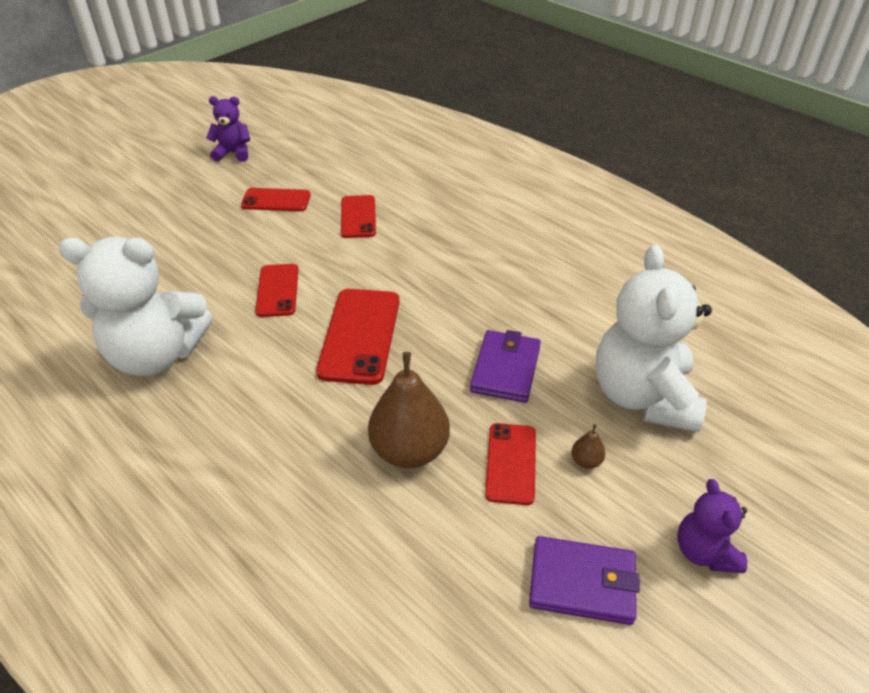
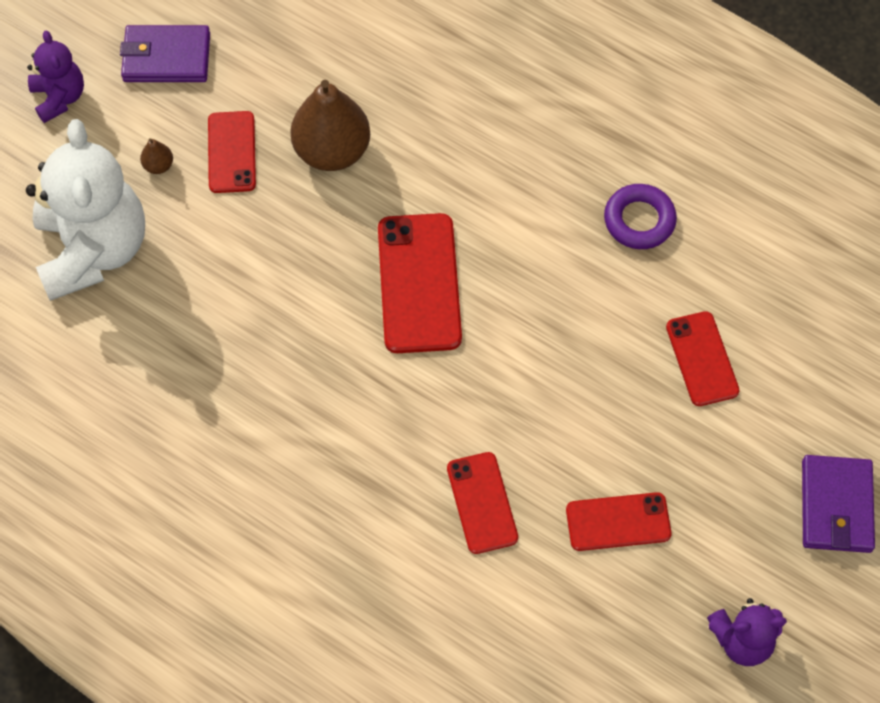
camera: 170 degrees right, 20 degrees up
white teddy bear [59,237,212,376] -> purple ring [604,184,677,249]
red phone [255,264,299,317] -> red phone moved to [666,311,740,406]
purple wallet [470,330,541,403] -> purple wallet moved to [802,455,875,553]

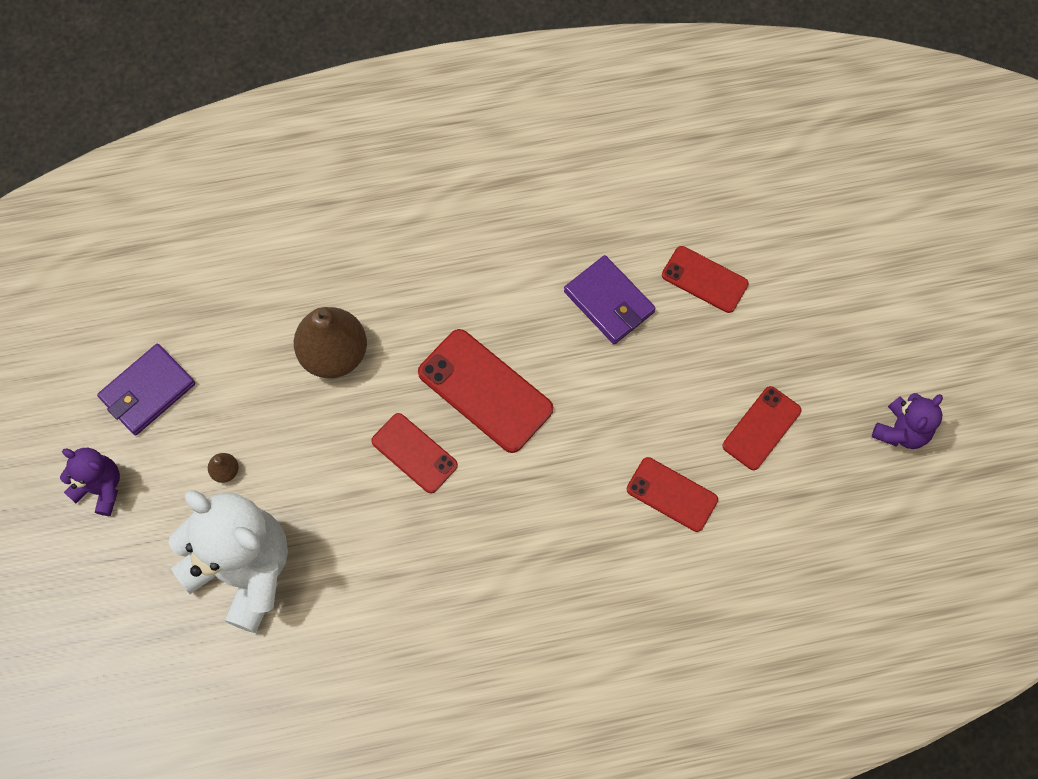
camera: 45 degrees left, 5 degrees up
red phone [208,111,256,193] -> red phone moved to [371,413,458,493]
purple ring [604,184,677,249] -> none
purple wallet [802,455,875,553] -> purple wallet moved to [564,255,656,344]

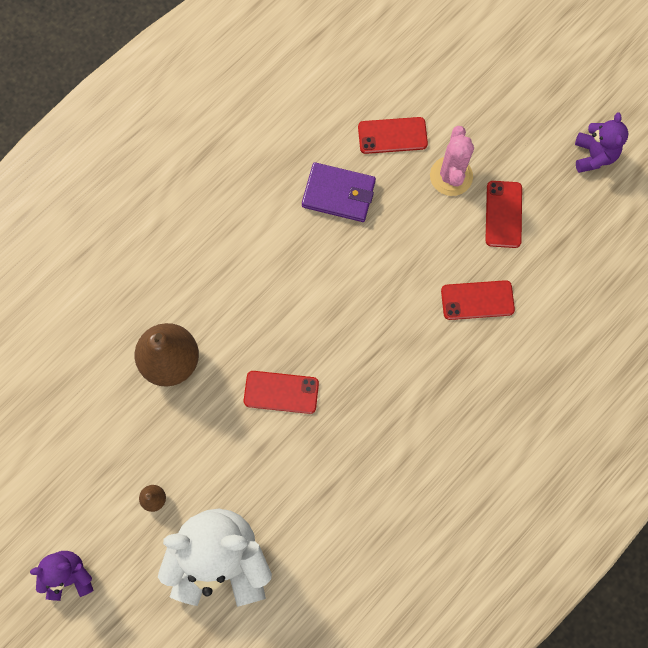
camera: 35 degrees left, 5 degrees up
purple wallet [97,344,195,435] -> none
red phone [418,329,553,453] -> none
none -> pink cactus [430,126,474,196]

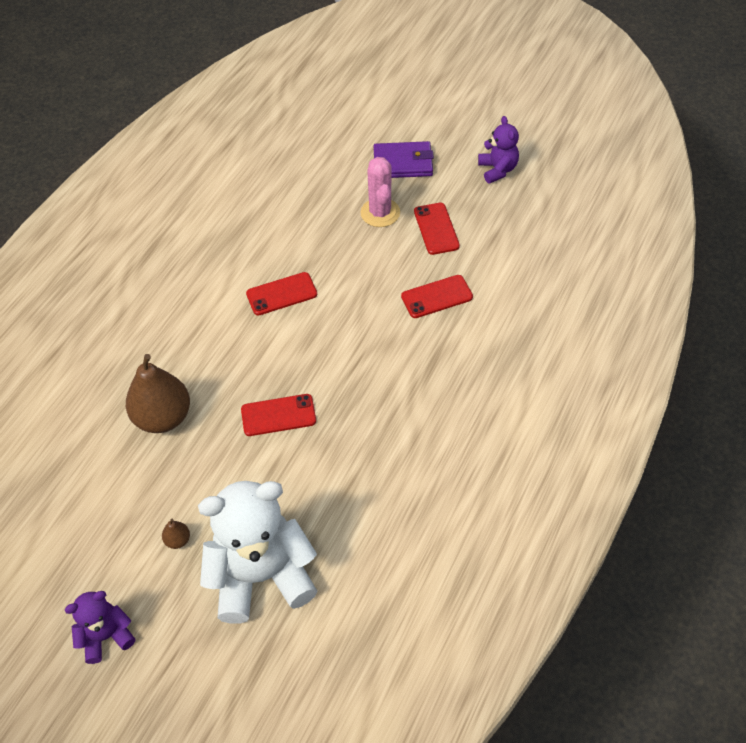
camera: 15 degrees left, 20 degrees down
purple wallet [302,162,376,222] -> purple wallet moved to [374,141,434,178]
red phone [358,117,428,154] -> red phone moved to [246,272,317,315]

